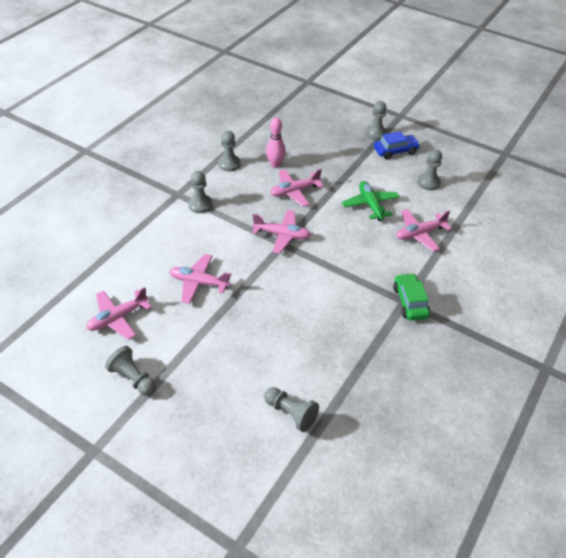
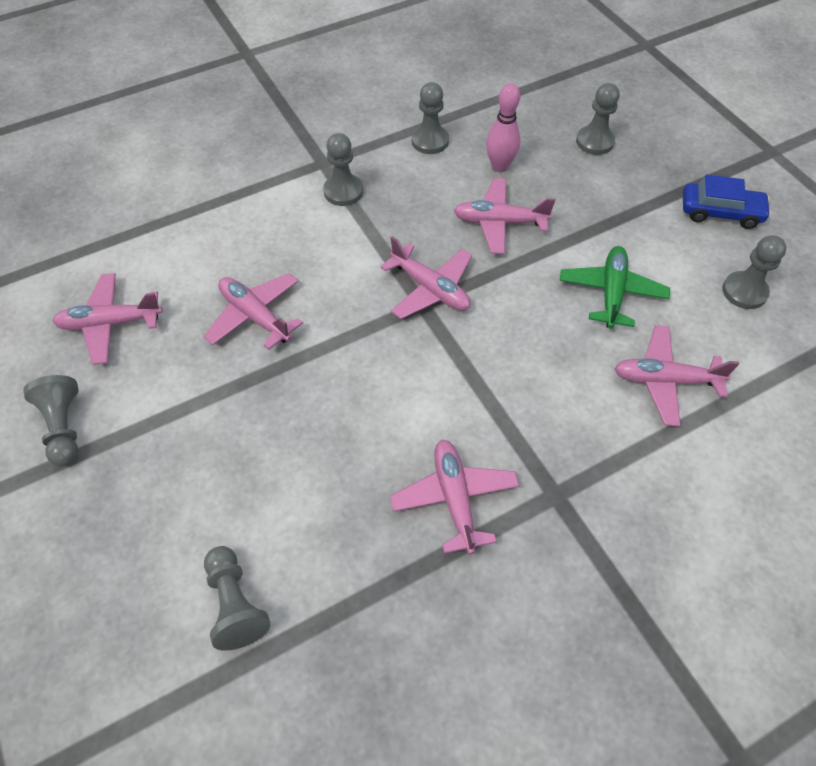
camera: 30 degrees right, 10 degrees up
grey pawn [365,101,387,140] -> grey pawn moved to [576,83,620,155]
green car [393,273,430,320] -> none
none -> pink plane [390,440,520,555]

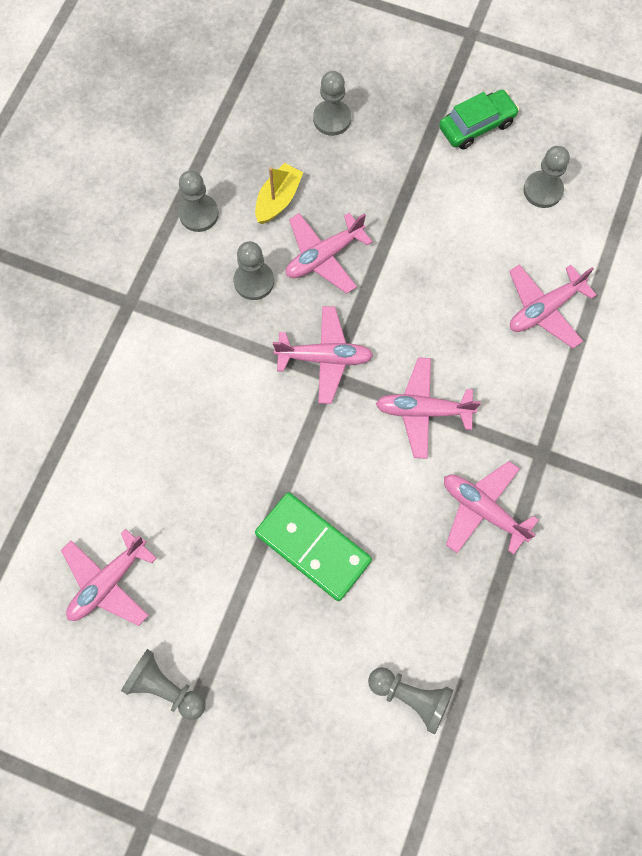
camera: 40 degrees left, 15 degrees up
pink plane [203,273,303,350] -> pink plane moved to [376,357,481,459]
grey pawn [323,133,363,206] -> grey pawn moved to [233,241,274,300]
pink bowling pin [486,83,520,172] -> yellow boat [255,163,303,224]
green plane [559,246,670,329] -> none
blue car [683,175,771,229] -> green car [439,90,519,150]
none -> green domino [255,493,372,601]

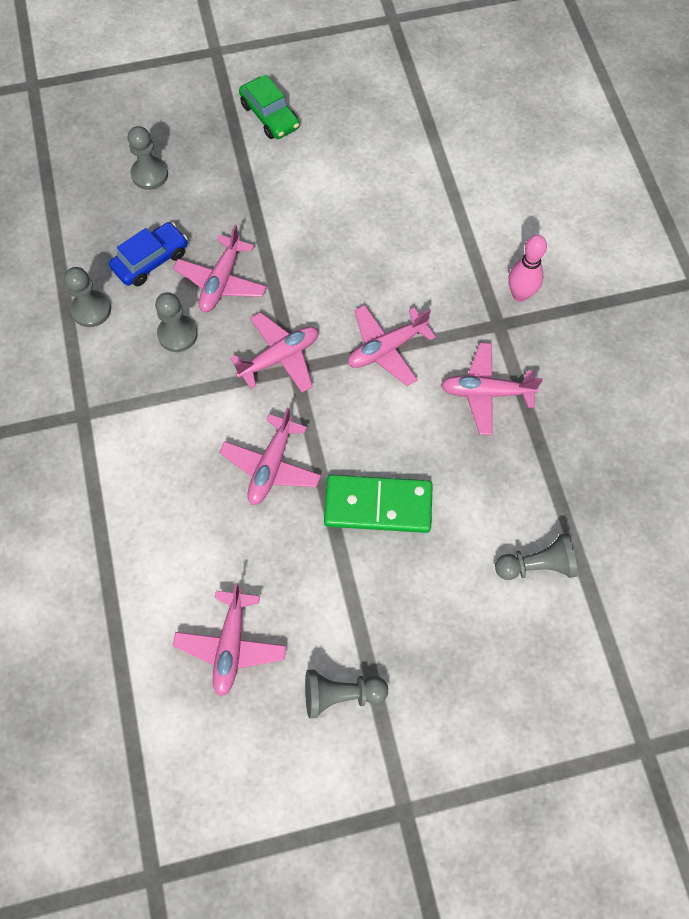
camera: 35 degrees left, 5 degrees down
yellow boat [255,163,303,224] -> blue car [109,222,188,286]
green car [439,90,519,150] -> green car turned 120 degrees clockwise [239,75,300,139]
pink plane [509,264,597,348] -> pink plane moved to [219,407,321,505]
grey pawn [523,146,570,208] -> none
none -> pink bowling pin [508,235,547,302]

